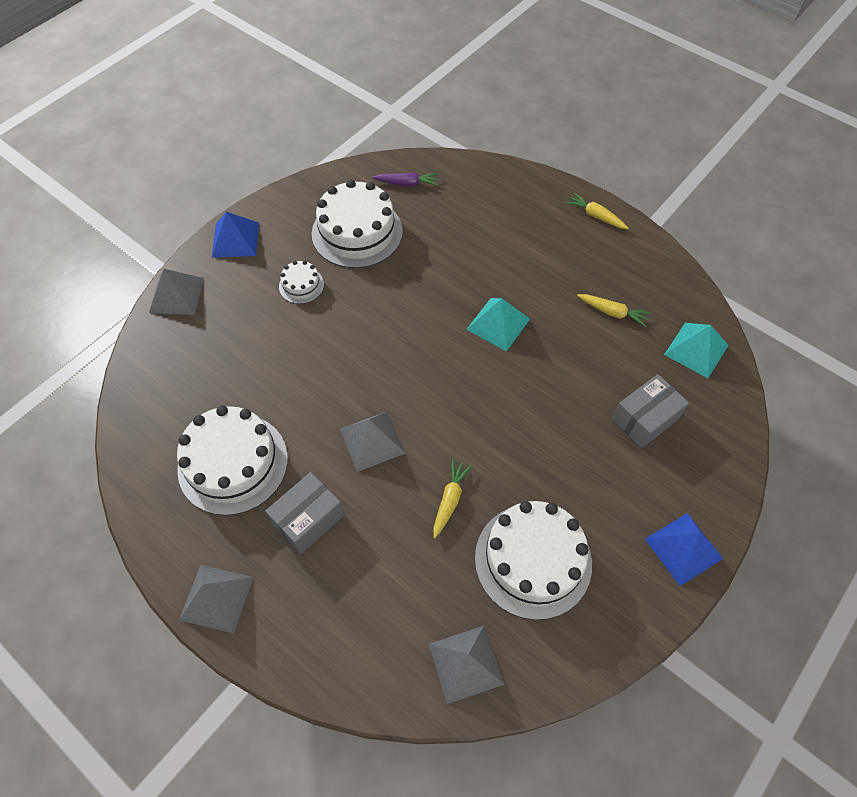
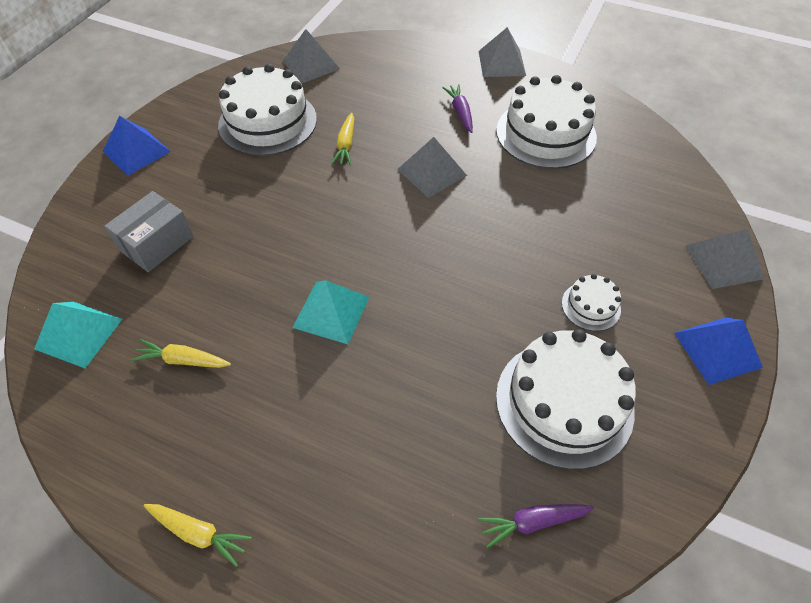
camera: 165 degrees right, 5 degrees down
grey box [265,472,344,554] -> purple carrot [442,84,473,133]

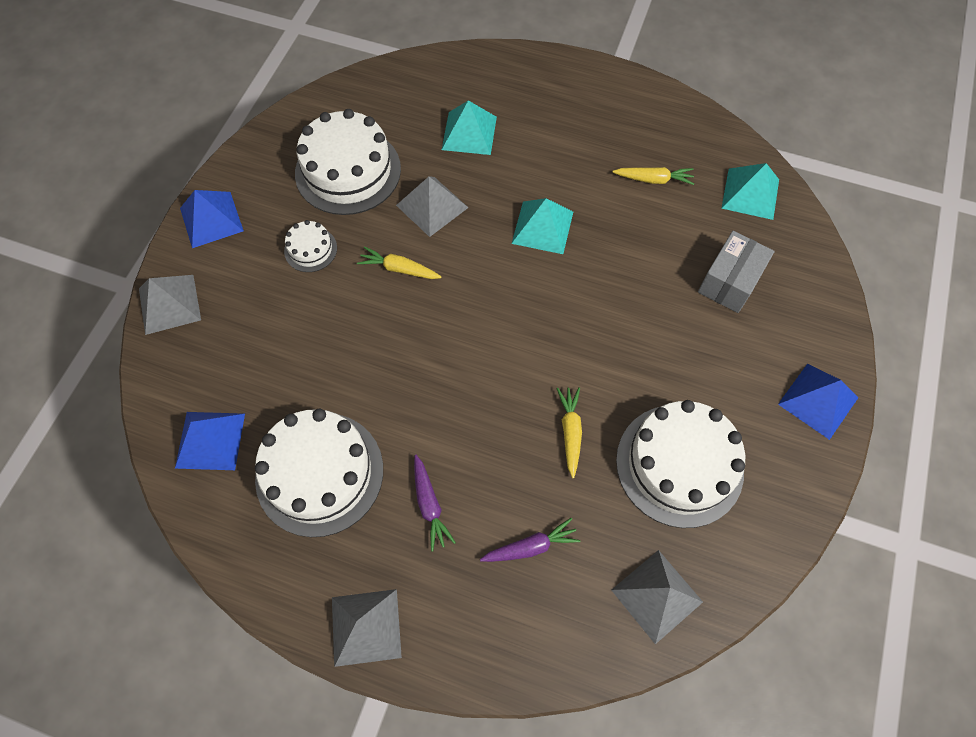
camera: 175 degrees right, 10 degrees up
yellow carrot [144,504,252,567] -> yellow carrot moved to [357,246,442,279]
grey pyramid [397,137,467,198] -> grey pyramid moved to [396,176,468,237]
purple carrot [478,504,594,549] -> purple carrot moved to [480,518,580,562]
none -> blue pyramid [175,412,245,470]
none -> turquoise pyramid [442,100,497,155]

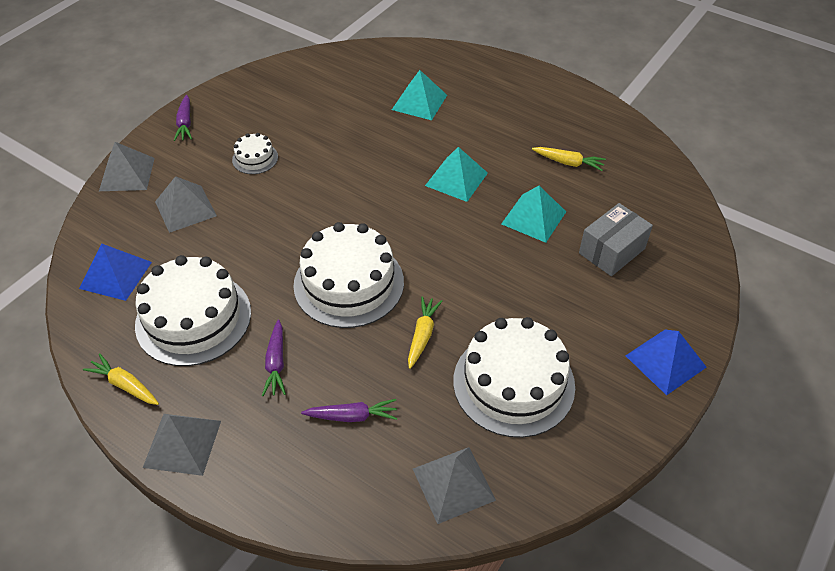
camera: 15 degrees right, 15 degrees down
blue pyramid [180,190,244,248] -> purple carrot [174,95,192,141]
white cake [295,109,401,215] -> white cake moved to [293,222,404,328]
yellow carrot [357,246,442,279] -> yellow carrot moved to [83,353,159,405]
grey pyramid [396,176,468,237] -> grey pyramid moved to [155,176,217,233]
turquoise pyramid [721,163,779,220] -> turquoise pyramid moved to [501,186,566,243]

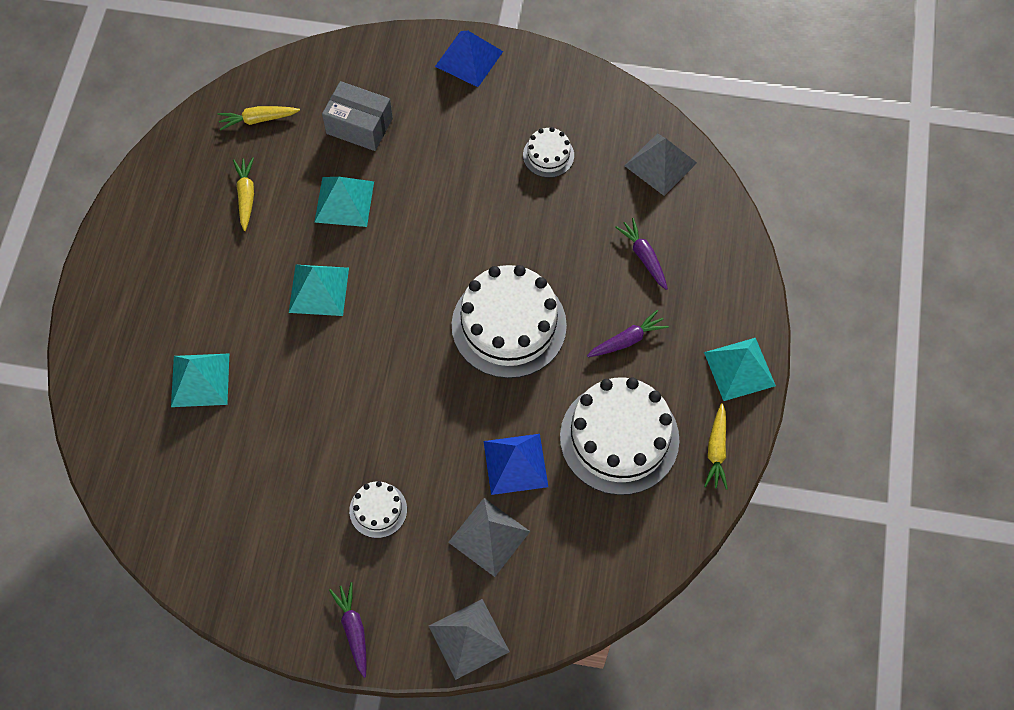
camera: 115 degrees left, 15 degrees up
blue pyramid [79,243,152,301] -> blue pyramid moved to [483,434,548,495]
grey pyramid [143,414,221,476] -> turquoise pyramid [704,338,776,401]
purple carrot [174,95,192,141] -> purple carrot turned 75 degrees counterclockwise [329,582,367,678]
yellow carrot [408,296,442,369] -> yellow carrot moved to [218,106,300,131]
white cake [453,317,575,438] -> white cake [523,127,574,178], size x0.47

